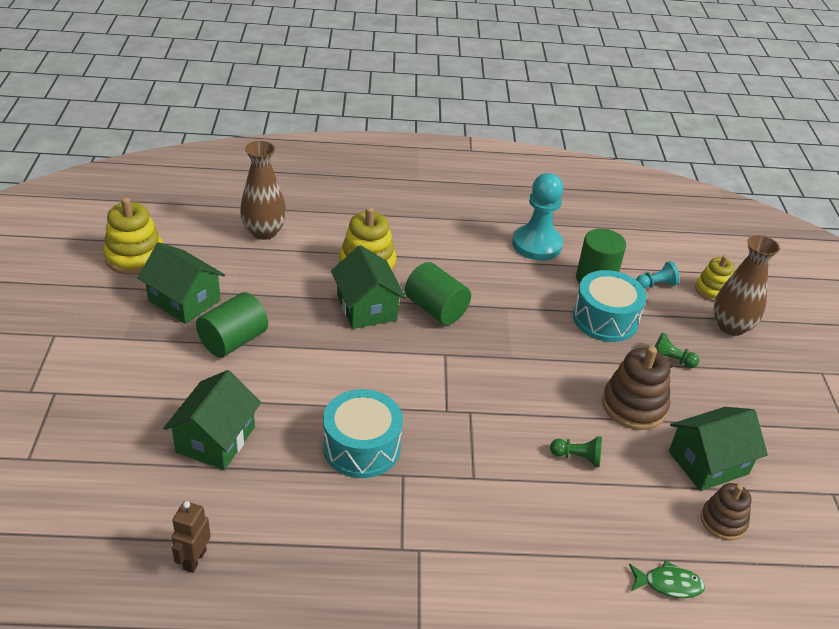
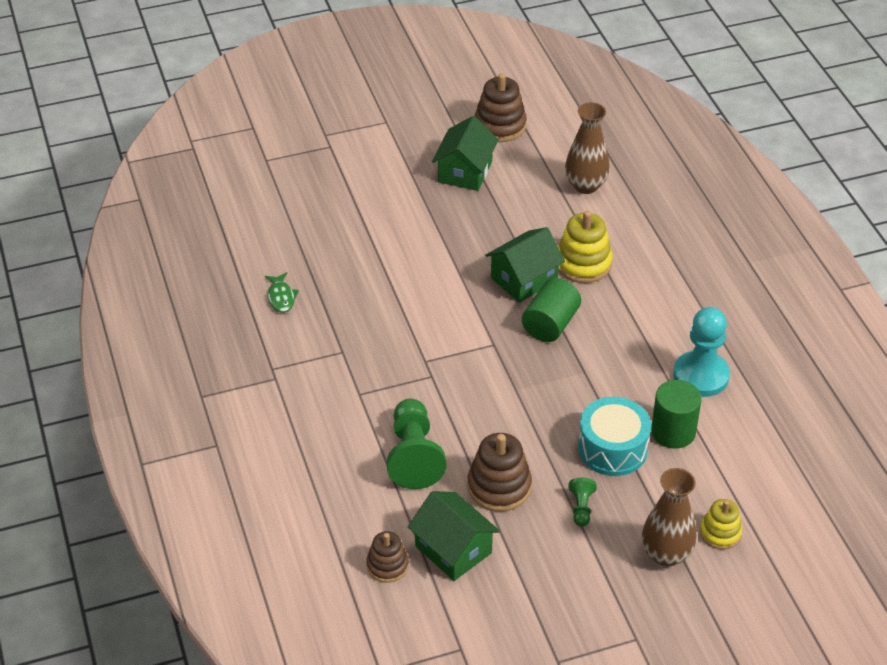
camera: 75 degrees right, 5 degrees up
yellow stacking toy [103,197,163,275] -> brown stacking toy [474,73,527,142]
green house [163,370,261,470] -> none
brown robot [172,501,211,573] -> none
green cylinder [196,292,268,358] -> none
turquoise drum [323,389,403,478] -> none
green pawn [550,436,602,467] -> green pawn [387,399,446,489], size x2.12
green fish [629,560,705,598] -> green fish moved to [265,272,299,313]
turquoise pawn [636,261,680,289] -> none

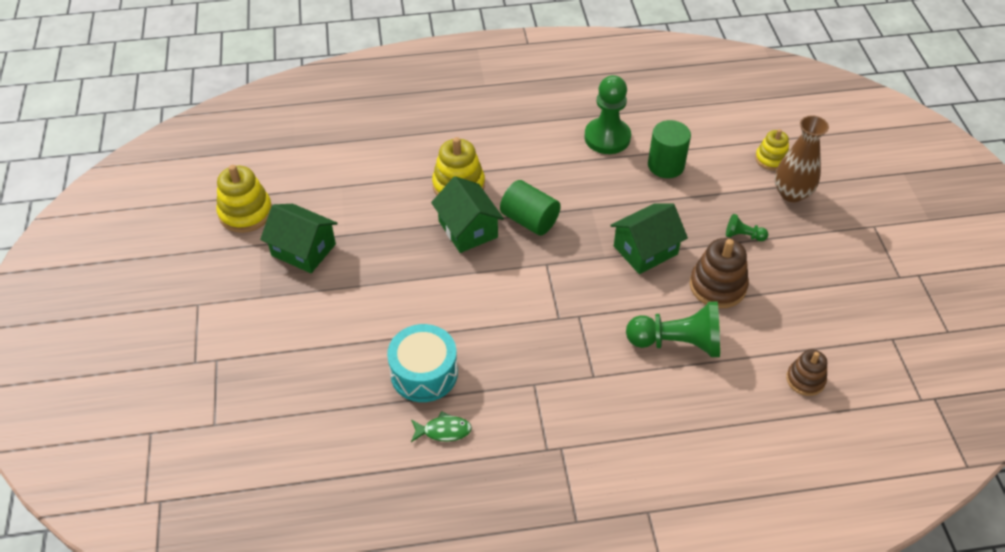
camera: 80 degrees left, 5 degrees up
green house [408,491,500,581] -> green house moved to [610,203,688,274]
brown stacking toy [474,73,527,142] -> yellow stacking toy [216,165,272,233]
brown vase [565,102,610,194] -> none
turquoise drum [578,397,651,476] -> turquoise drum moved to [387,324,458,402]
turquoise pawn [673,307,730,397] -> green pawn [584,75,631,154]

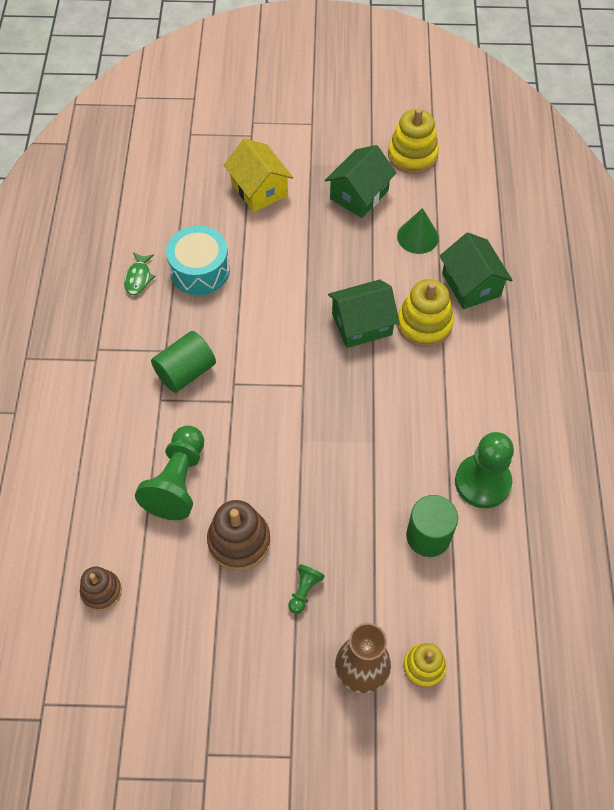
camera: 100 degrees right, 10 degrees up
green cylinder [500,180,560,236] -> green cylinder moved to [151,331,216,393]
green house [610,203,688,274] -> green house moved to [440,232,512,309]
none -> yellow house [224,138,293,212]
none -> green cone [397,208,439,254]

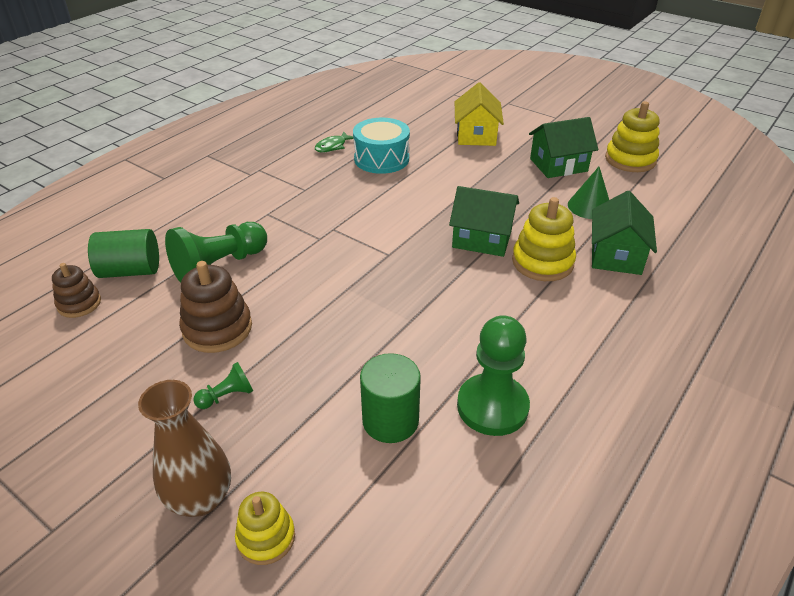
camera: 35 degrees right, 20 degrees down
green cylinder [151,331,216,393] -> green cylinder moved to [88,229,159,278]

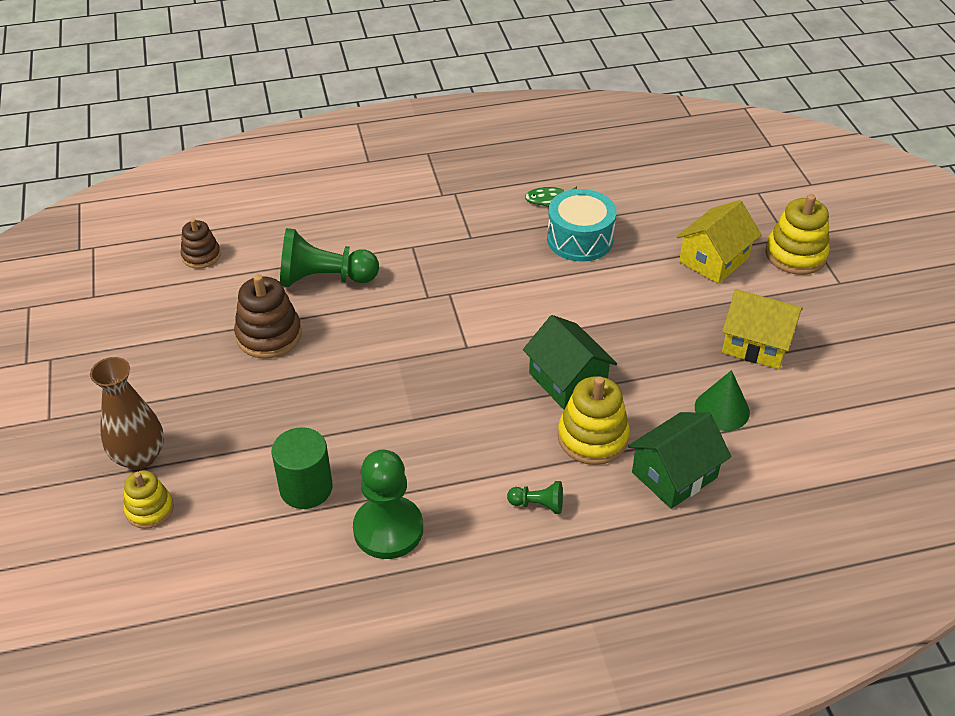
camera: 40 degrees right, 5 degrees up
green cylinder [88,229,159,278] -> none
green pawn [193,362,253,409] -> green pawn moved to [507,481,563,514]
green house [529,117,598,178] -> yellow house [722,289,803,369]
yellow stacking toy [605,101,660,172] -> yellow stacking toy moved to [765,194,830,275]

